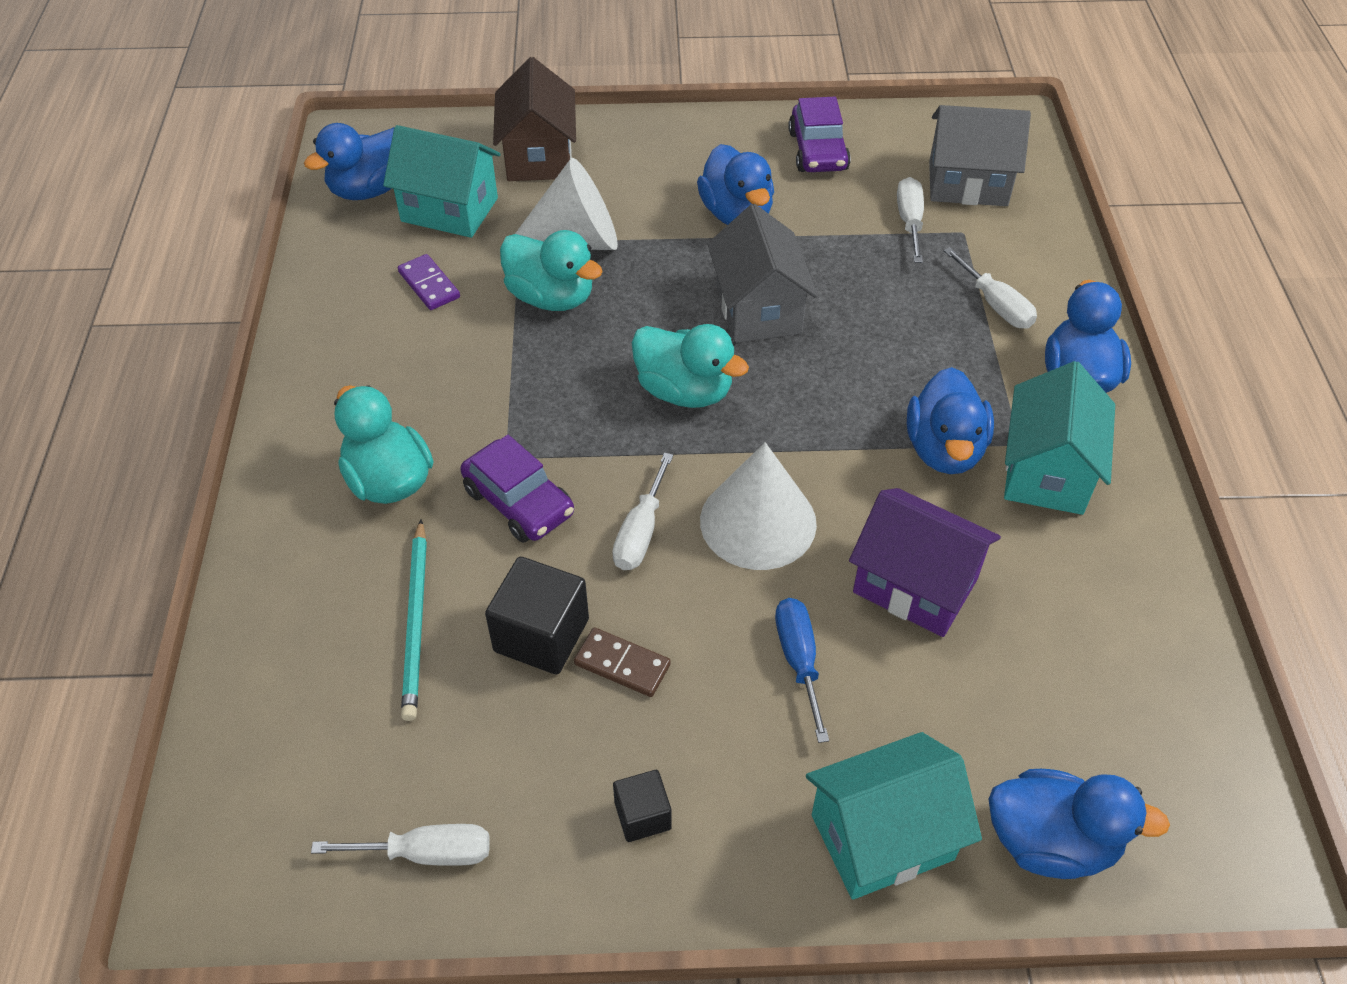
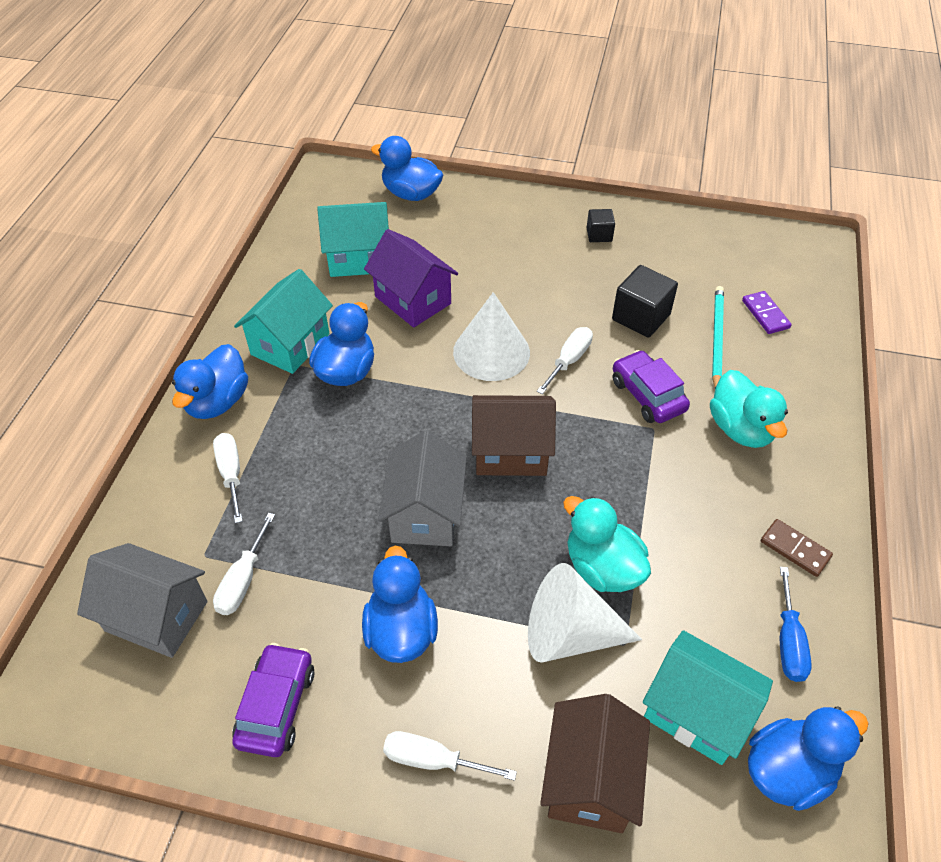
camera: 165 degrees left, 0 degrees up
white screwdriver [311,824,490,866] -> white screwdriver moved to [383,731,517,781]
purple domino [398,254,460,310] -> purple domino moved to [742,291,792,334]
brown domino [574,628,671,697] -> brown domino moved to [761,519,833,577]
turquoise duck [632,324,749,408] -> brown house [472,395,556,476]
blue screwdriver [775,598,829,743] -> blue screwdriver moved to [780,567,812,682]
turquoise house [806,732,982,900] -> turquoise house moved to [317,202,389,277]

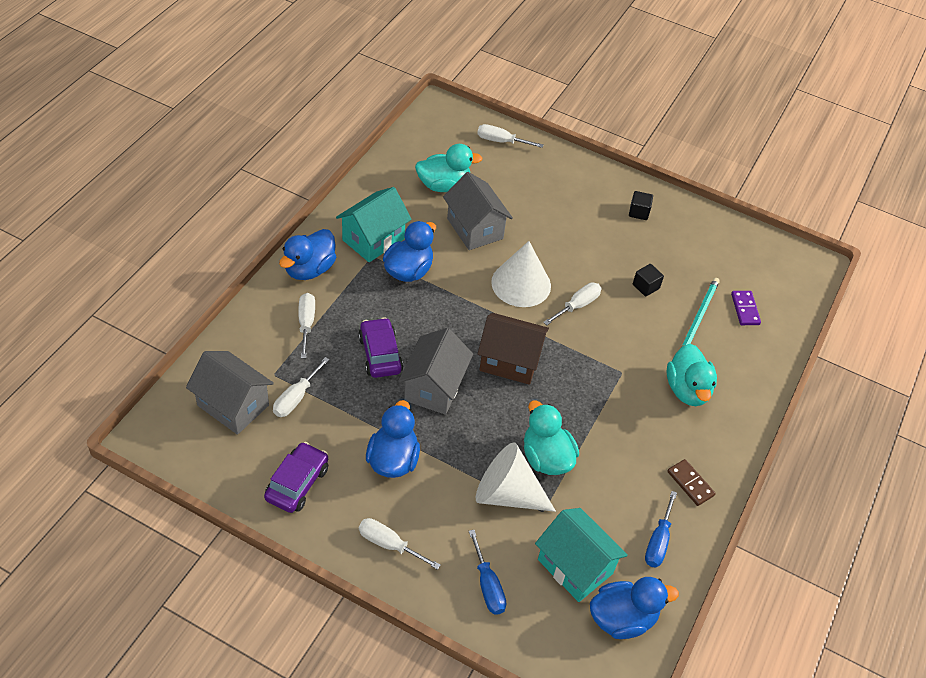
camera: 10 degrees right, 0 degrees up
turquoise house [317,202,389,277] -> turquoise duck [415,144,482,192]
purple house [364,229,458,328] -> grey house [443,172,513,250]
blue duck [371,136,443,201] -> white screwdriver [477,124,543,148]
brown house [540,694,650,833] -> blue screwdriver [469,530,506,614]
black cube [612,265,678,338] -> black cube [633,264,664,297], size x0.58
purple car [613,350,690,423] -> purple car moved to [358,317,403,378]

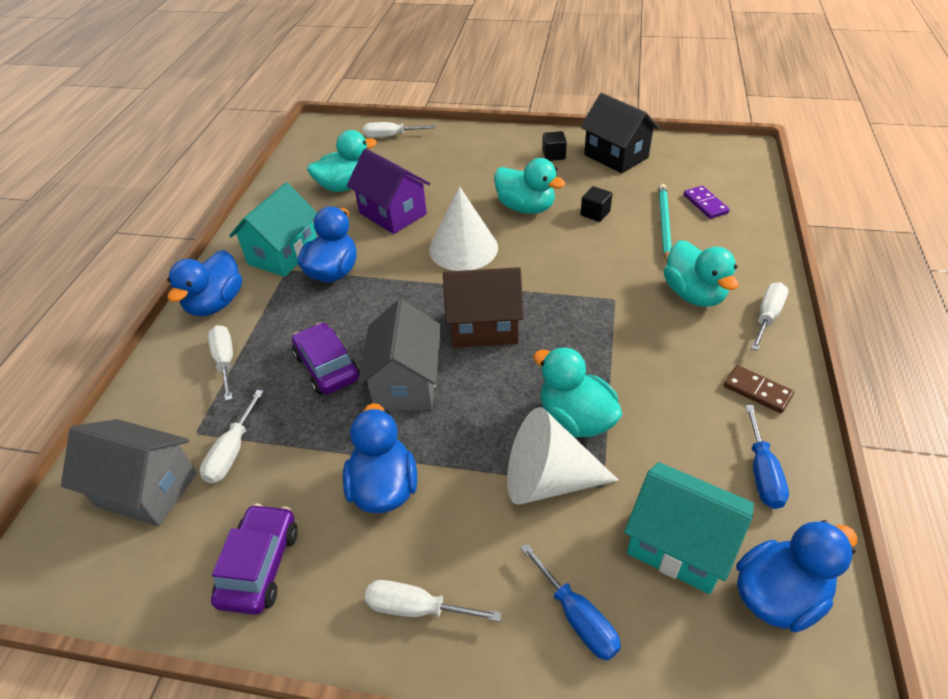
camera: 10 degrees left, 5 degrees down
grey house [443,172,513,250] -> purple house [347,148,430,234]
white screwdriver [543,283,601,325] -> white screwdriver moved to [751,282,788,351]
none -> turquoise duck [494,158,565,214]
none -> black house [581,93,659,174]

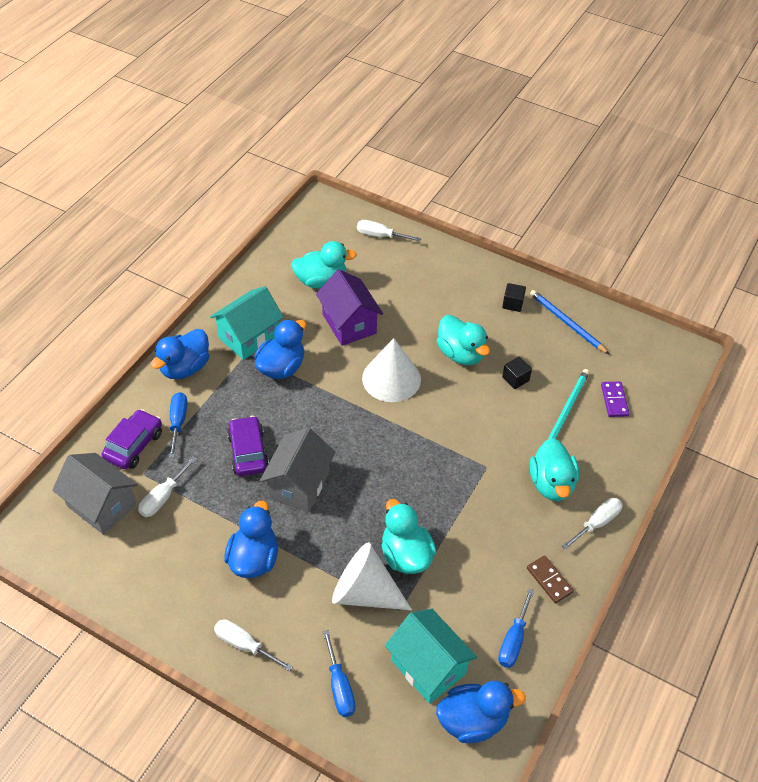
camera: 15 degrees right, 5 degrees up
white screwdriver [208,325,233,401] -> blue screwdriver [169,392,187,458]
purple car [211,504,298,615] -> purple car moved to [101,409,162,469]
brown house [443,267,524,348] -> none
black house [581,93,659,174] -> blue pencil [530,290,609,354]

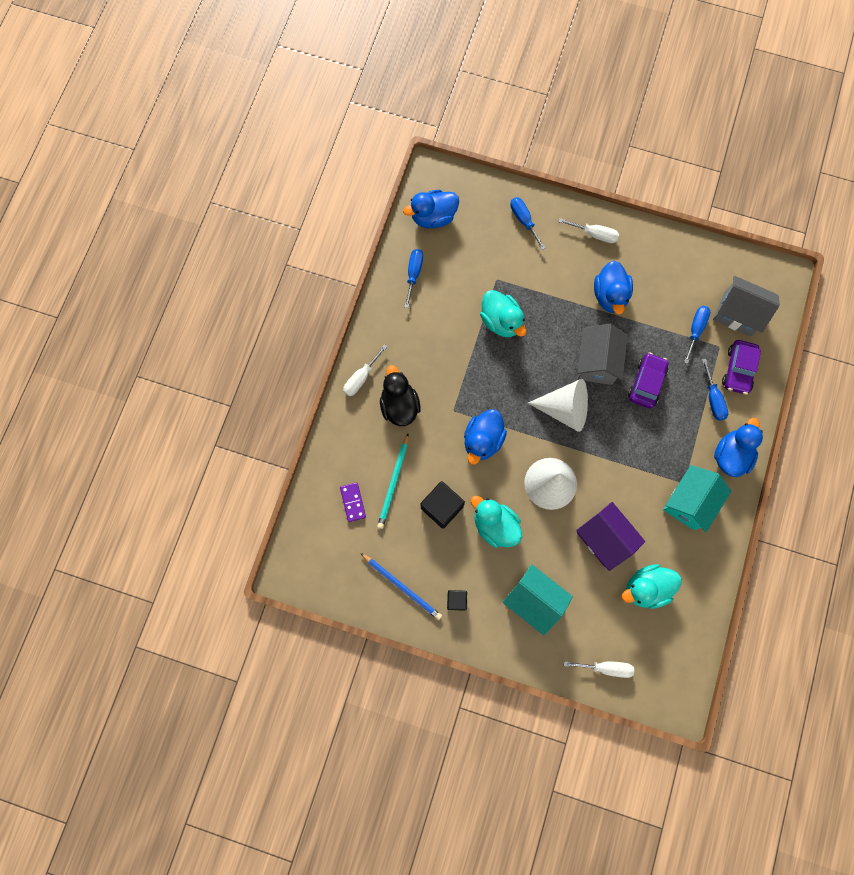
camera: 170 degrees right, 25 degrees up
white screwdriver [138,456,197,517] -> blue screwdriver [684,306,710,364]
purple car [227,416,269,476] -> purple car turned 135 degrees counterclockwise [628,353,669,408]
blue duck [254,319,307,379] -> blue duck moved to [464,409,507,465]
white cone [332,542,412,610] -> white cone moved to [528,379,588,432]
turquoise house [385,609,477,704] -> turquoise house moved to [503,564,573,635]
black cube [502,357,532,389] -> black cube [421,481,465,529], size x1.73
brown domino [527,555,574,604] -> none
turquoise duck [530,438,579,501] -> black duck [380,365,421,426]

